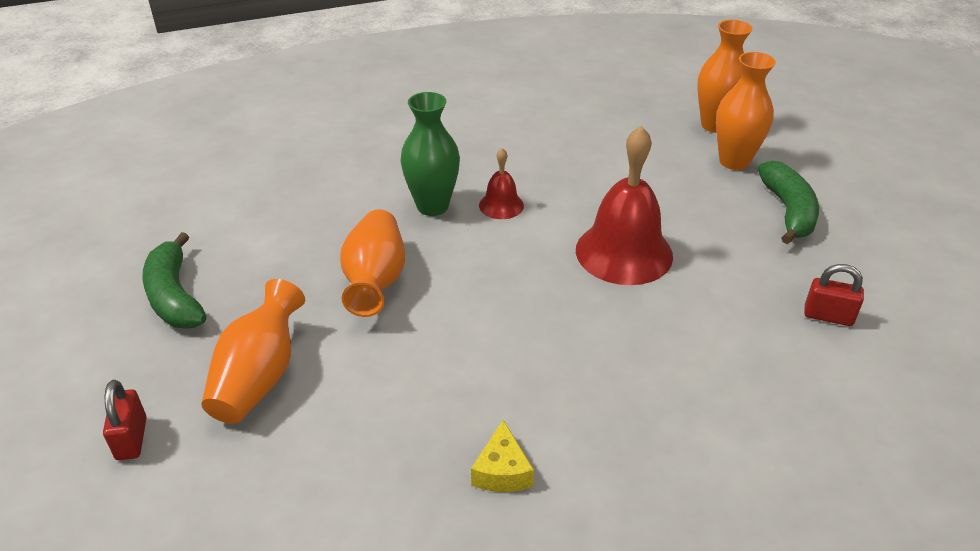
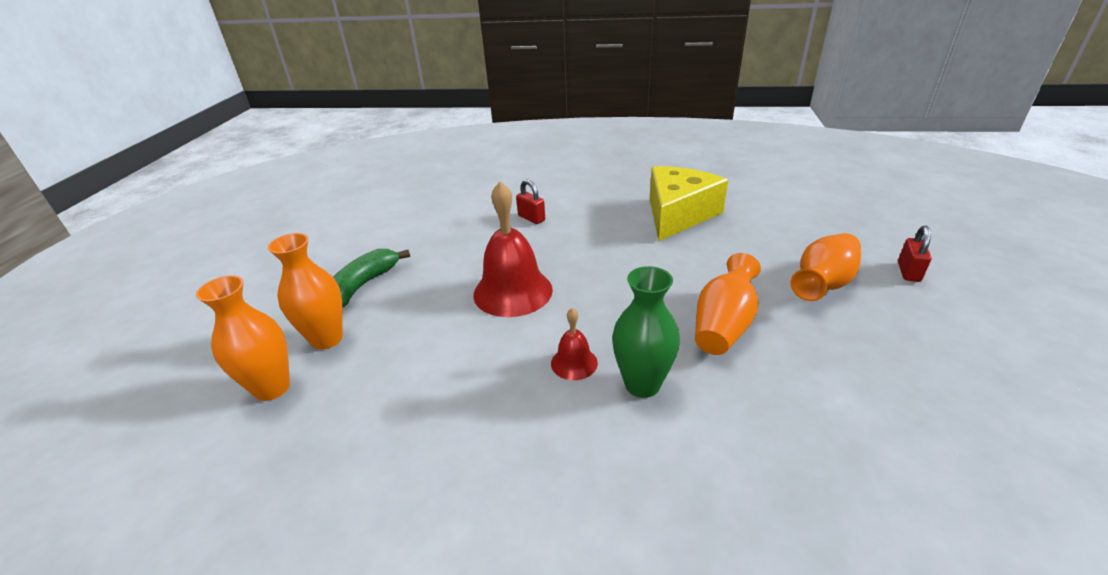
camera: 150 degrees left, 5 degrees down
green banana [142,232,206,329] -> none
yellow cheese [471,420,534,492] -> yellow cheese [650,166,728,241], size x2.44
red padlock [804,264,864,326] -> red padlock moved to [516,179,545,224]

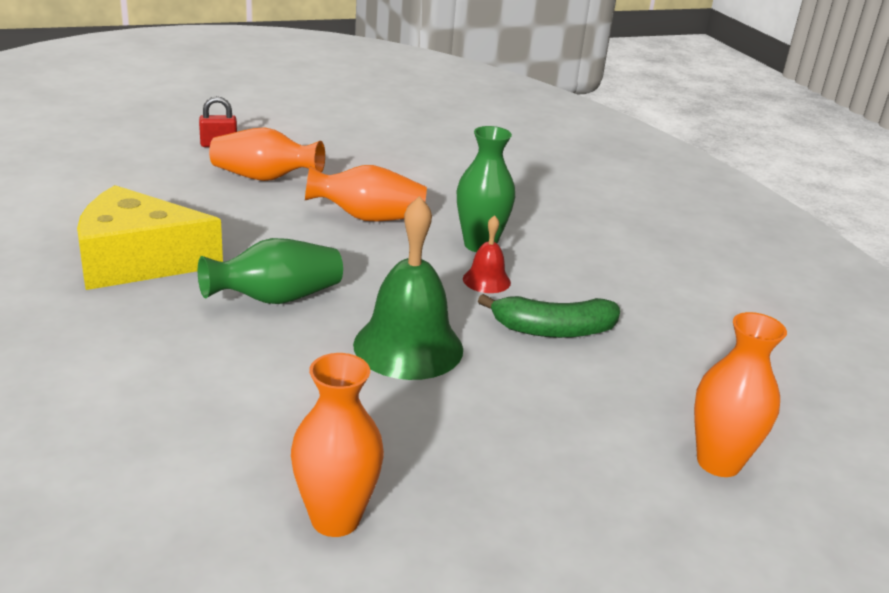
camera: 125 degrees left, 5 degrees down
orange vase [268,233,343,350] -> orange vase moved to [291,353,384,537]
green banana [333,249,410,308] -> green banana moved to [478,294,620,338]
red bell [473,181,553,317] -> green bell [353,196,463,380]
red padlock [516,179,545,224] -> none
none -> green vase [198,238,343,304]

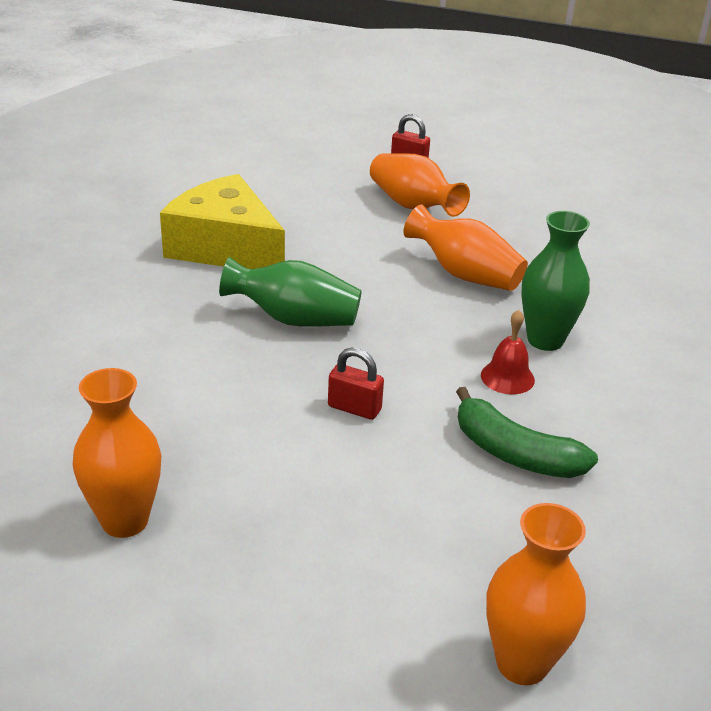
camera: 40 degrees right, 5 degrees up
green bell [353,196,463,380] -> red padlock [328,348,384,420]

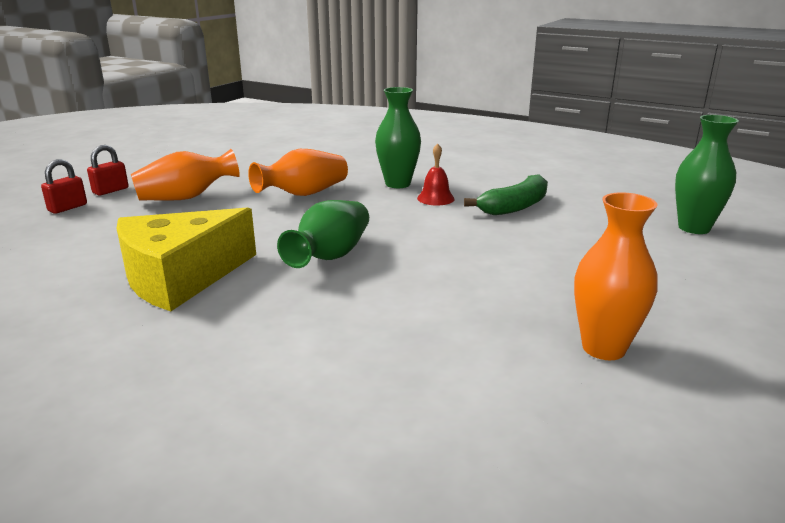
camera: 75 degrees left, 10 degrees down
red padlock [328,348,384,420] -> red padlock moved to [41,159,87,214]
orange vase [486,503,586,685] -> green vase [675,115,739,234]

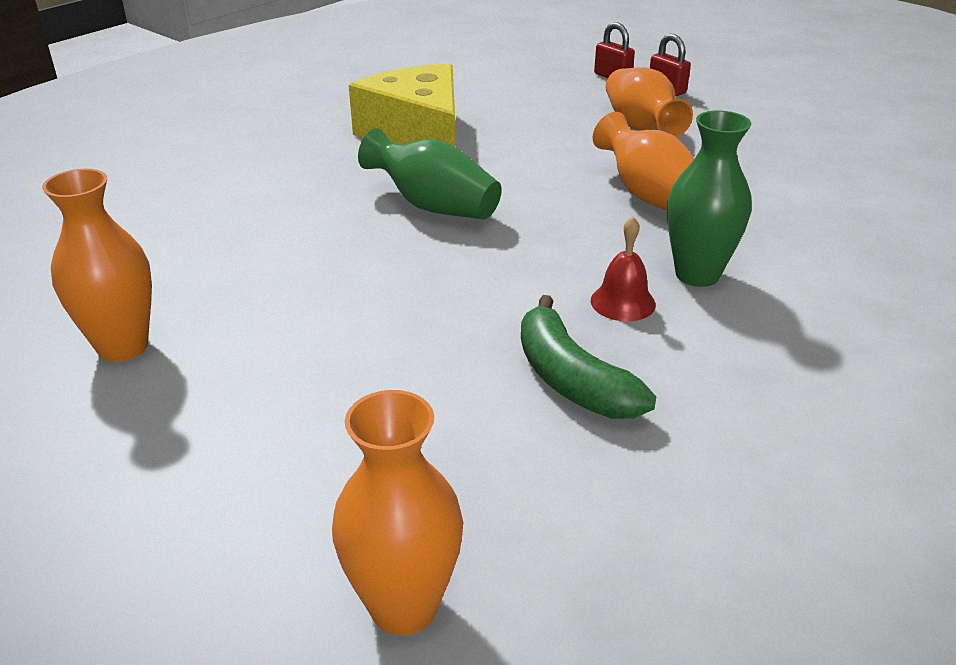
camera: 100 degrees right, 10 degrees up
green vase [675,115,739,234] -> orange vase [332,390,463,635]

